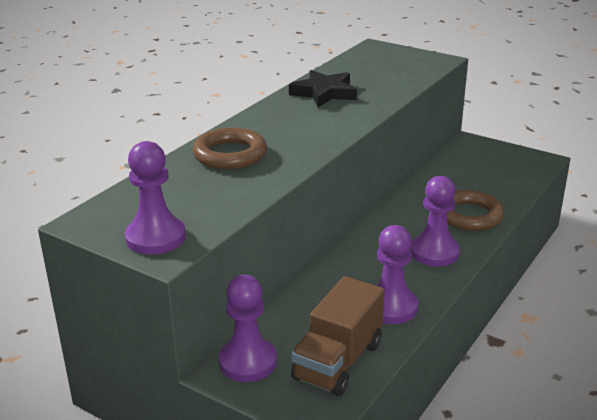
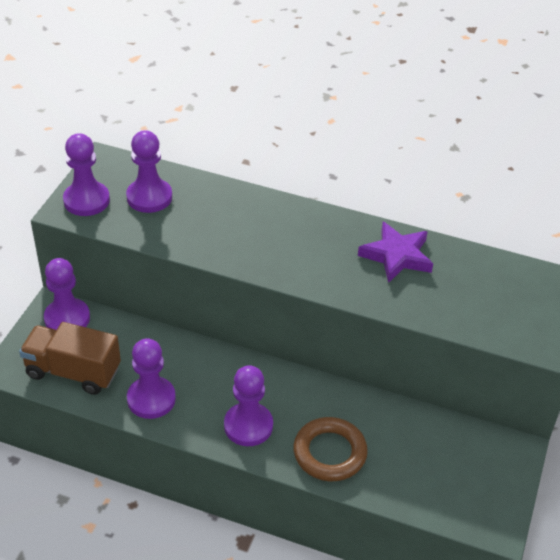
camera: 75 degrees right, 15 degrees up
brown ring [193,127,267,169] -> none
black star [289,70,357,107] -> purple star [358,222,433,283]
none -> purple pawn [126,130,172,213]

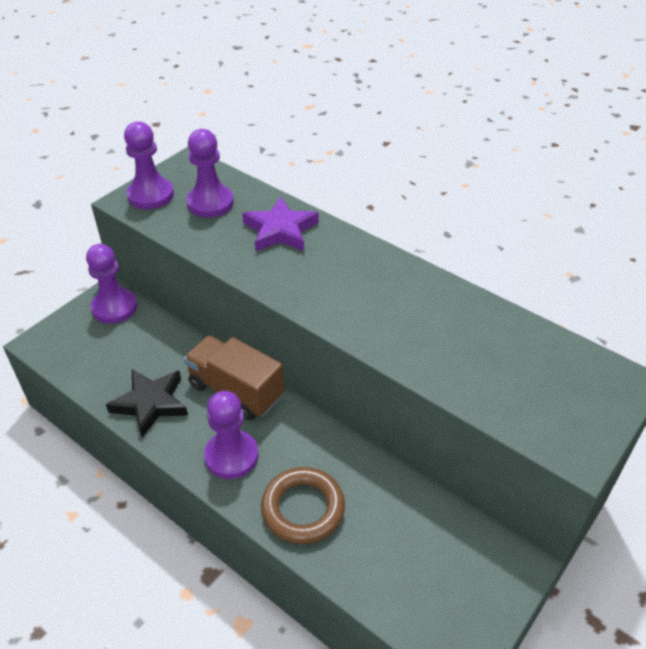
camera: 20 degrees right, 0 degrees up
brown truck [19,322,121,395] -> brown truck moved to [184,335,284,420]
purple pawn [127,338,176,419] -> black star [106,369,188,437]
purple star [358,222,433,283] -> purple star moved to [242,197,319,252]

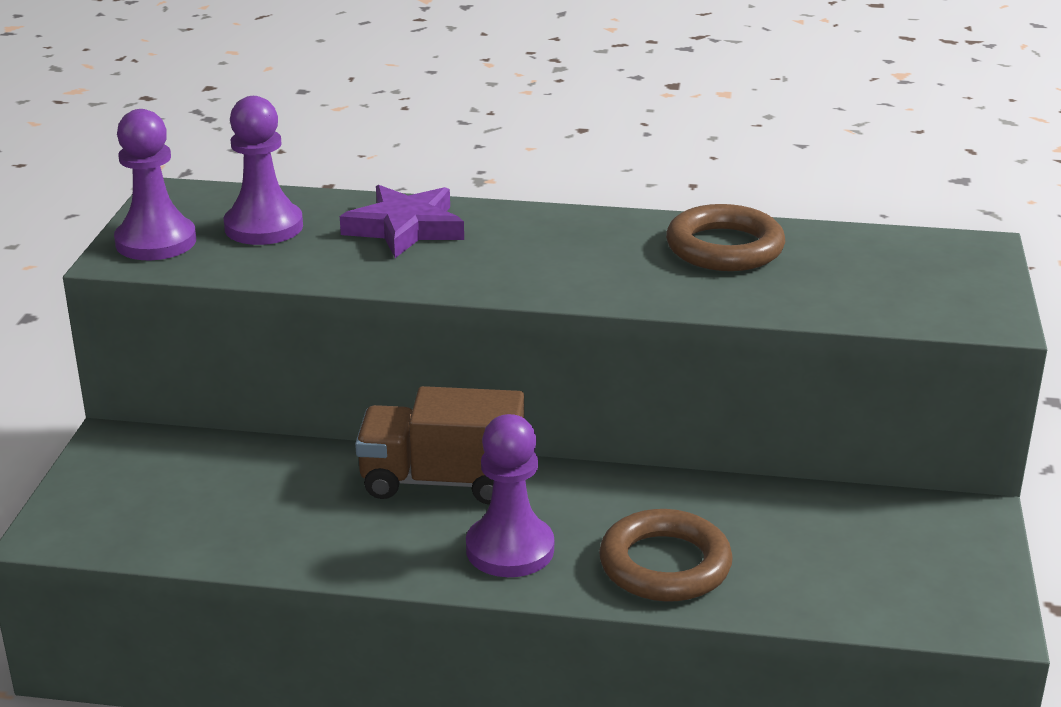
camera: 30 degrees left, 15 degrees down
purple pawn [86,244,137,324] -> none
black star [106,369,188,437] -> none
none -> brown ring [666,204,785,271]

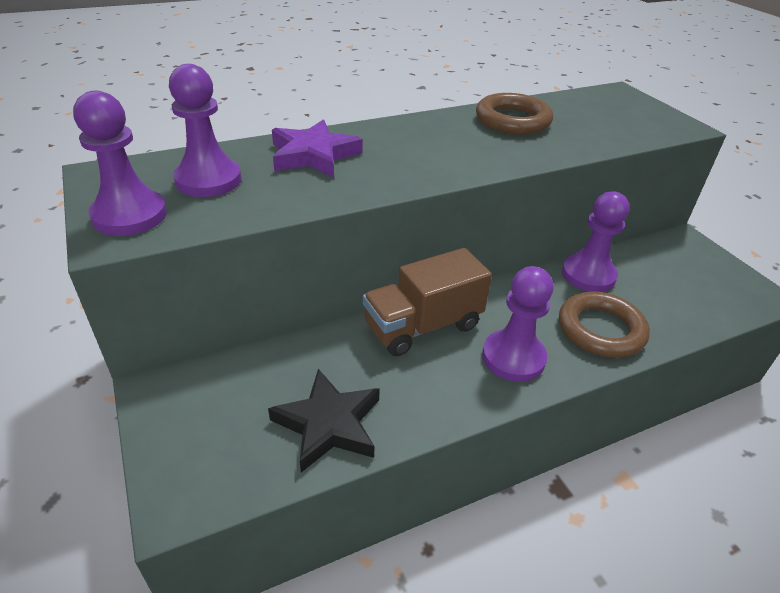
camera: 35 degrees left, 10 degrees up
none -> black star [268,369,380,472]
none -> purple pawn [562,191,630,292]

